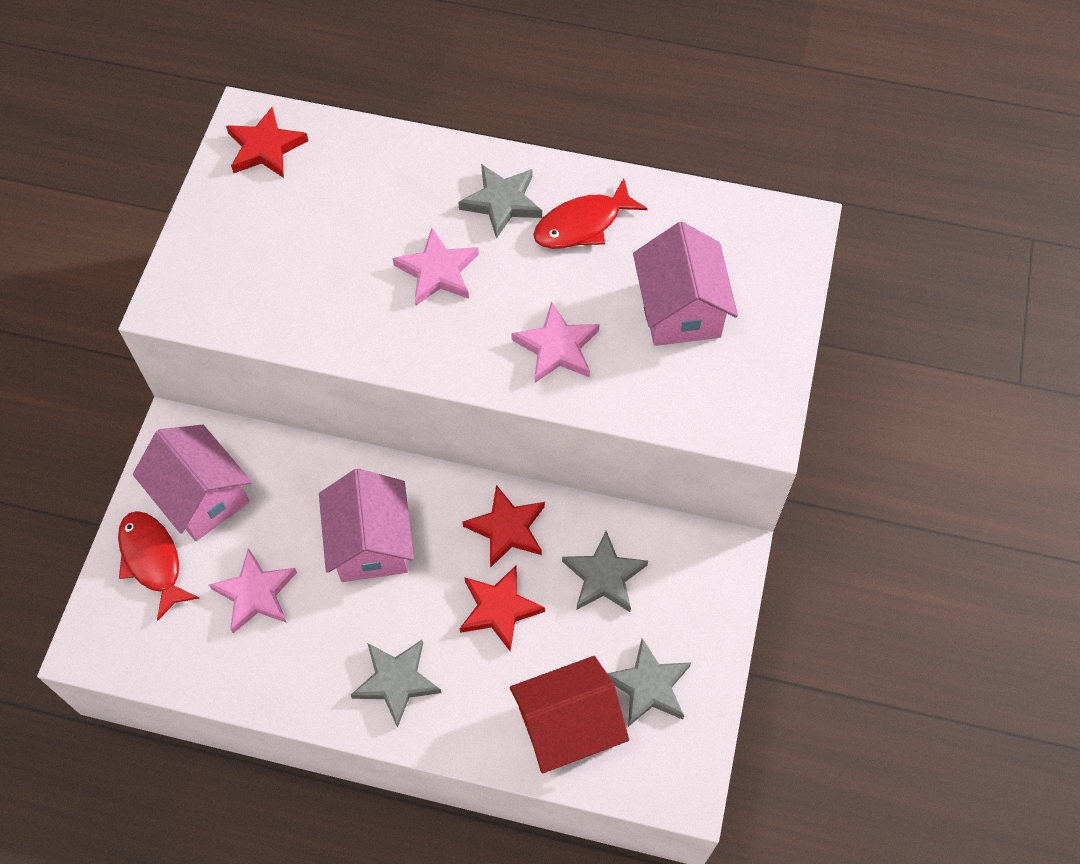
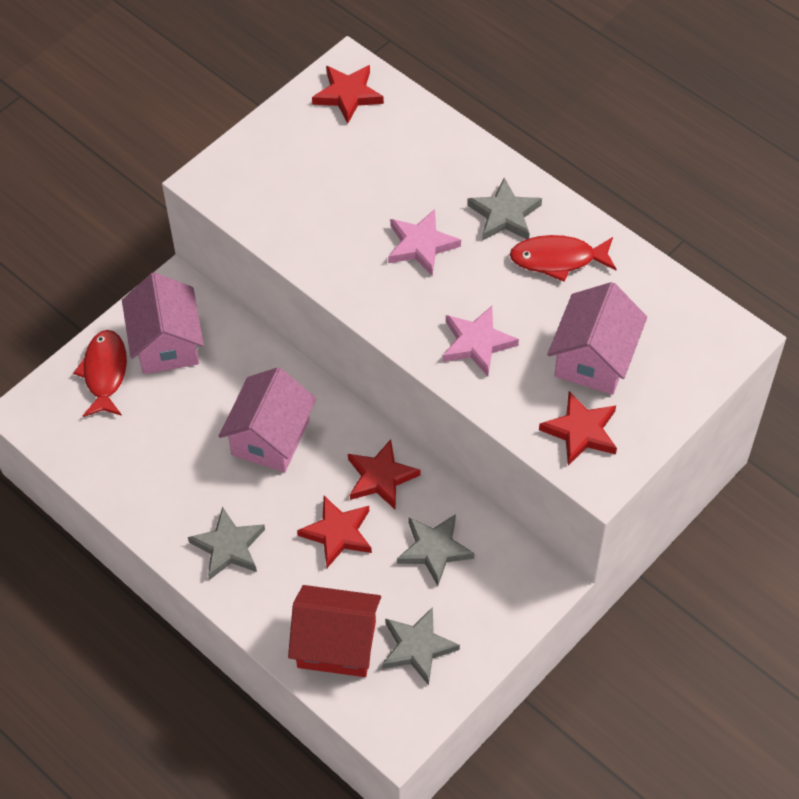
camera: 30 degrees right, 5 degrees down
pink star [209,548,297,633] -> none
none -> red star [539,391,617,466]

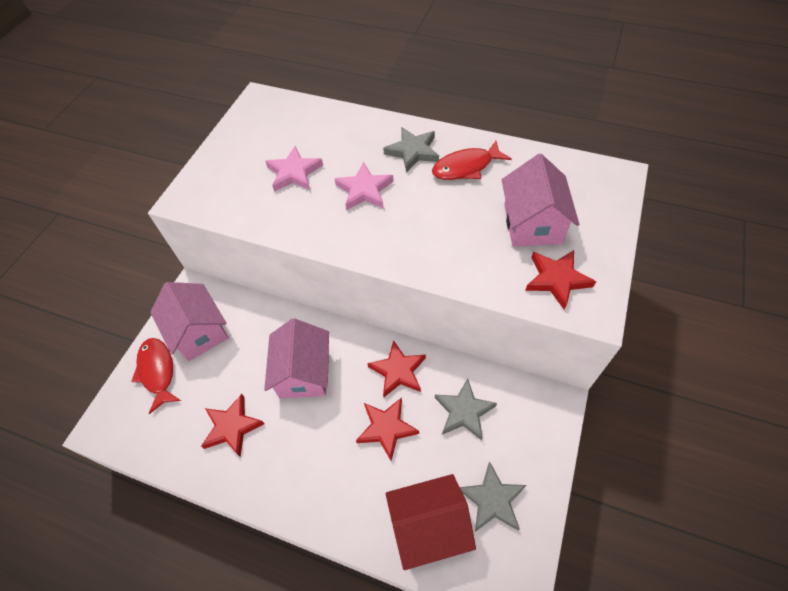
camera: 20 degrees left, 0 degrees up
grey star [188,507,265,580] -> none
red star [312,65,384,123] -> red star moved to [201,394,265,457]
pink star [443,306,519,376] -> pink star moved to [265,146,323,192]

